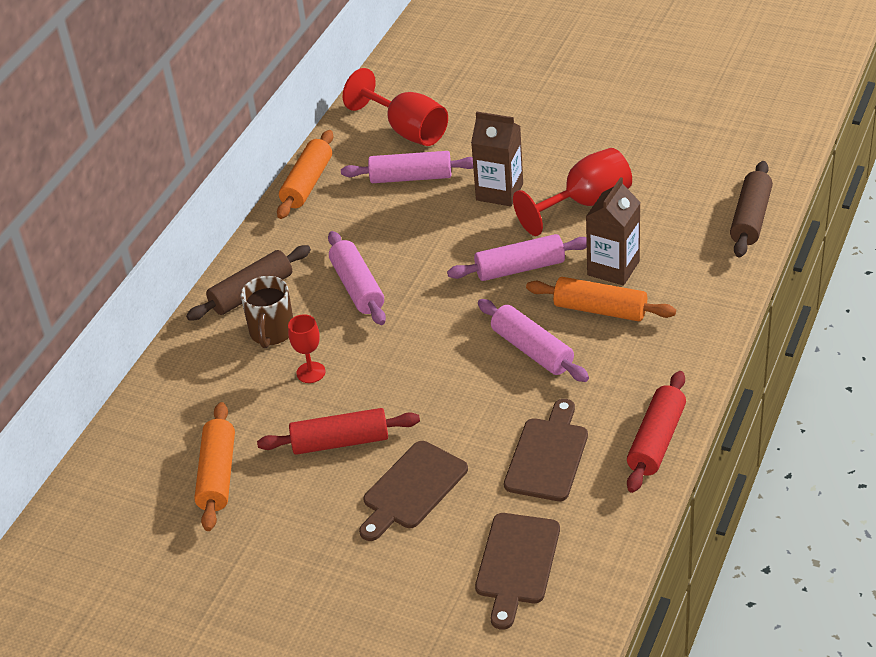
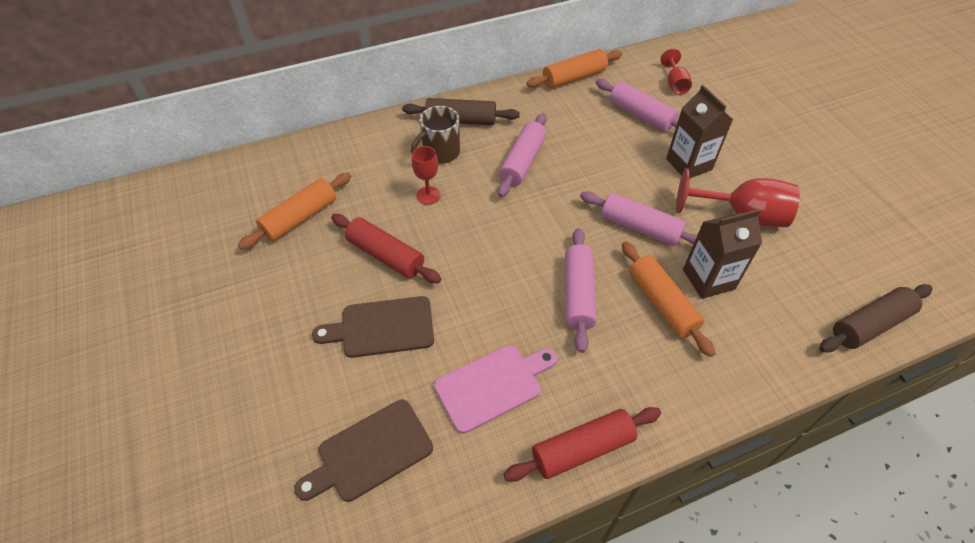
camera: 40 degrees right, 10 degrees up
red goblet [343,68,448,146] -> red goblet [660,49,692,95], size x0.55
brown cutting board [504,399,588,501] -> pink cutting board [434,345,557,434]

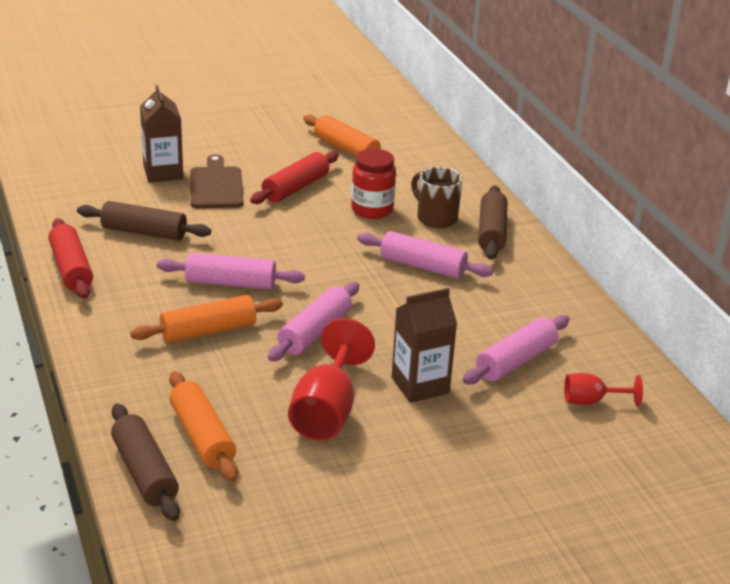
camera: 90 degrees right, 20 degrees down
brown cutting board [294,400,433,502] -> none
red goblet [412,146,441,205] -> red jar [351,149,396,219]
pink cutting board [434,345,557,434] -> brown rolling pin [77,201,211,241]
orange rolling pin [527,49,622,88] -> orange rolling pin moved to [169,371,238,482]
brown carton [683,209,762,299] -> brown carton moved to [140,85,183,183]

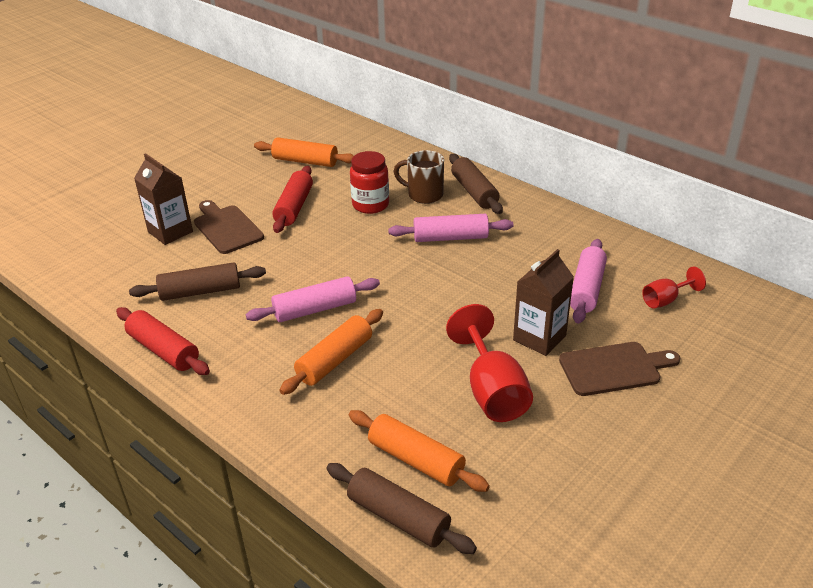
camera: 25 degrees left, 5 degrees up
pink rolling pin [268,282,359,361] -> none
none -> brown cutting board [559,342,680,396]

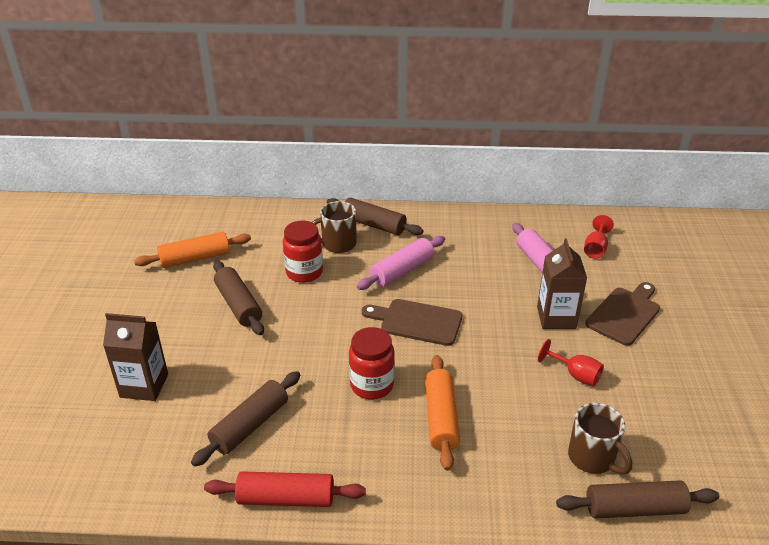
camera: 40 degrees left, 0 degrees up
brown cutting board [194,200,264,254] -> brown cutting board moved to [362,299,462,346]
pink rolling pin [246,276,380,322] -> red jar [349,327,395,400]
red rolling pin [272,166,313,233] -> brown rolling pin [213,260,264,335]
orange rolling pin [349,410,490,492] -> brown mug [568,403,632,474]
red goblet [446,304,533,422] -> red goblet [538,339,604,387], size x0.55

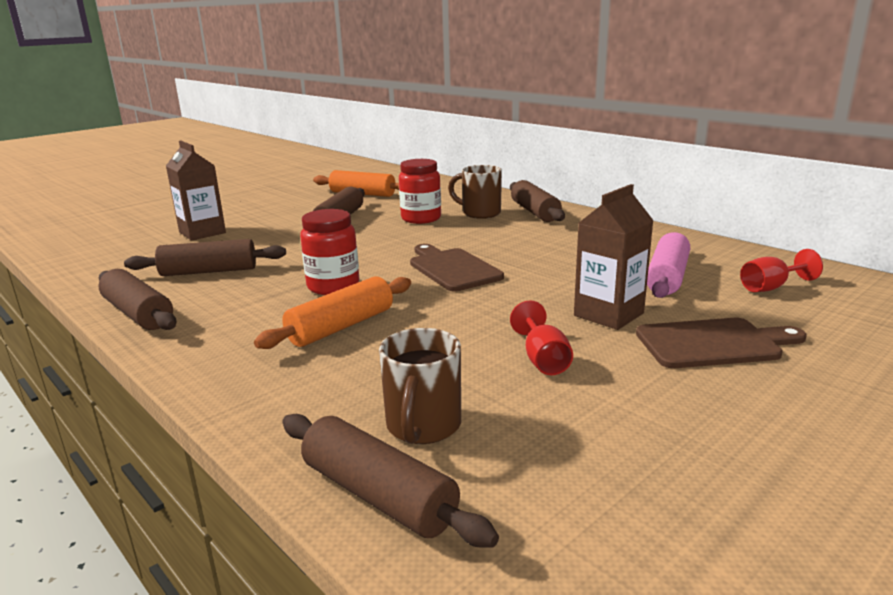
camera: 45 degrees right, 15 degrees down
red rolling pin [204,471,366,507] -> brown rolling pin [98,269,177,330]
pink rolling pin [357,236,445,290] -> none

